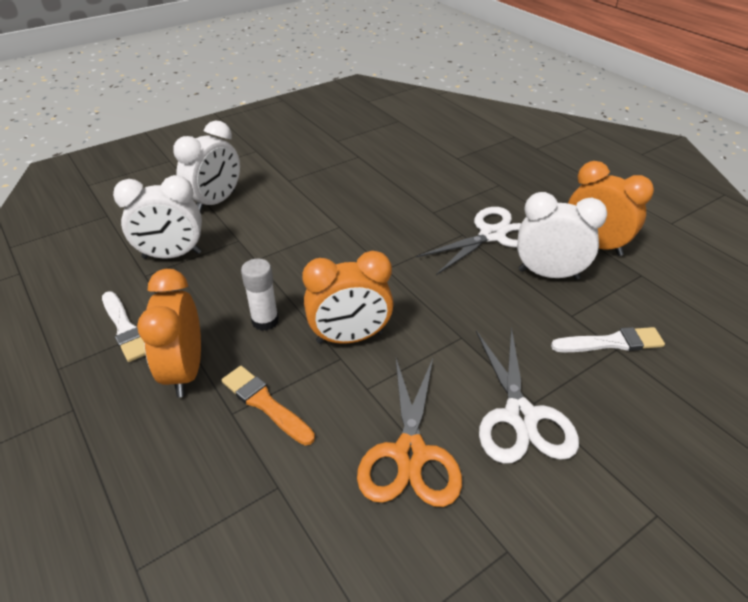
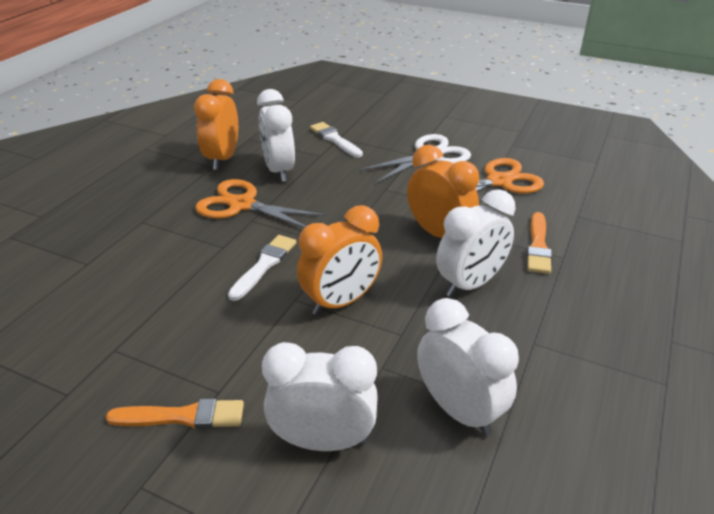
camera: 120 degrees left, 5 degrees down
white brush [102,291,146,362] -> white brush moved to [228,235,297,301]
orange clock [137,269,201,397] -> orange clock moved to [297,205,382,315]
white glue stick [241,259,279,331] -> white clock [436,189,516,297]
white scissors [416,207,521,275] -> orange scissors [195,179,327,228]
none -> orange brush [106,399,244,429]

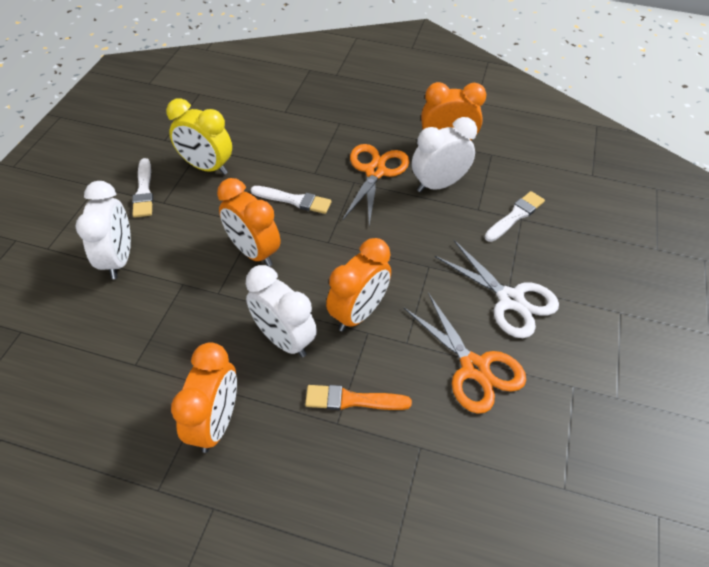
camera: 80 degrees right, 15 degrees up
orange brush [106,399,244,429] -> white brush [132,158,153,218]
white clock [417,298,519,436] -> none
none -> yellow clock [166,98,232,175]
none -> orange clock [171,342,237,453]

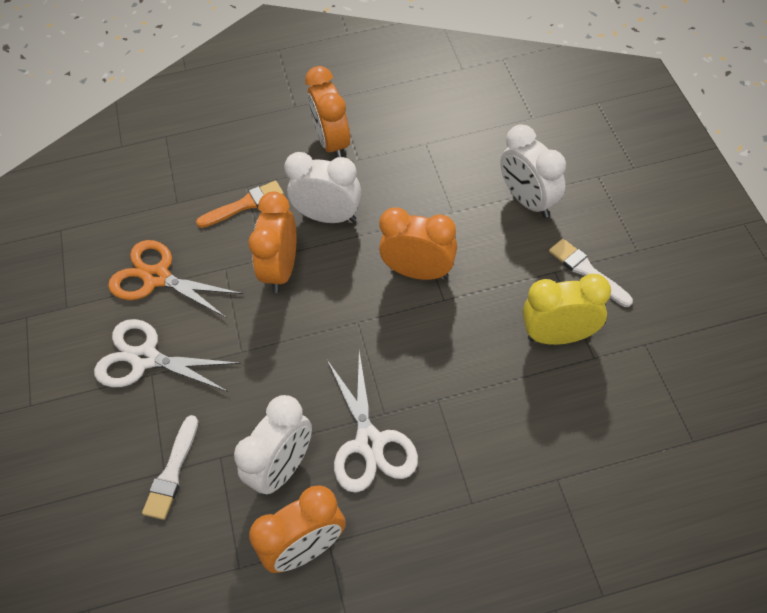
camera: 155 degrees right, 5 degrees up
white brush [251,186,331,214] -> none
orange scissors [342,144,409,226] -> white scissors [327,352,418,493]

